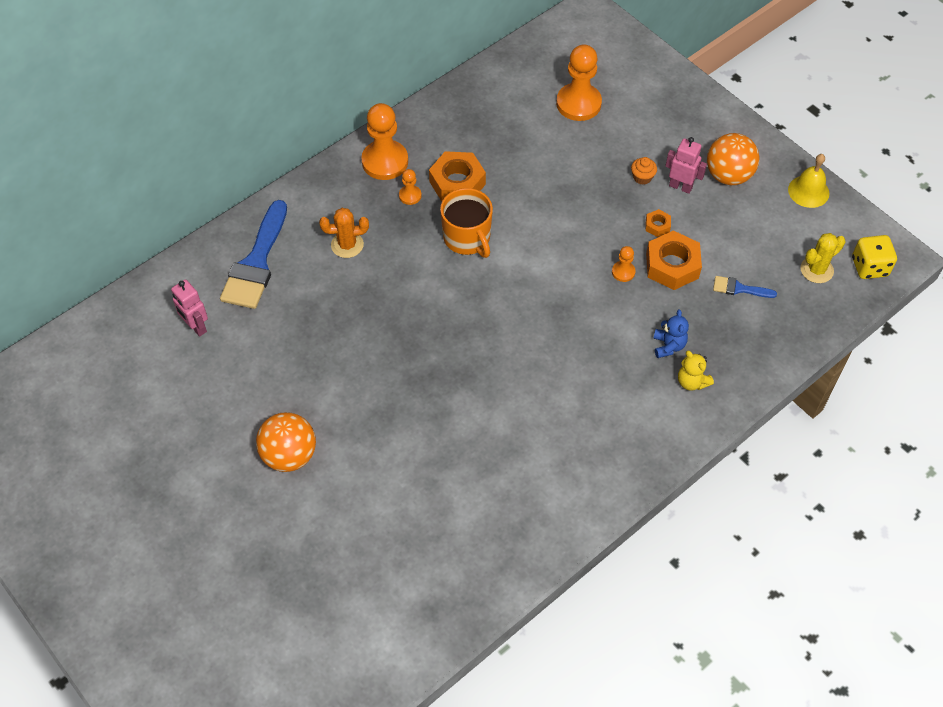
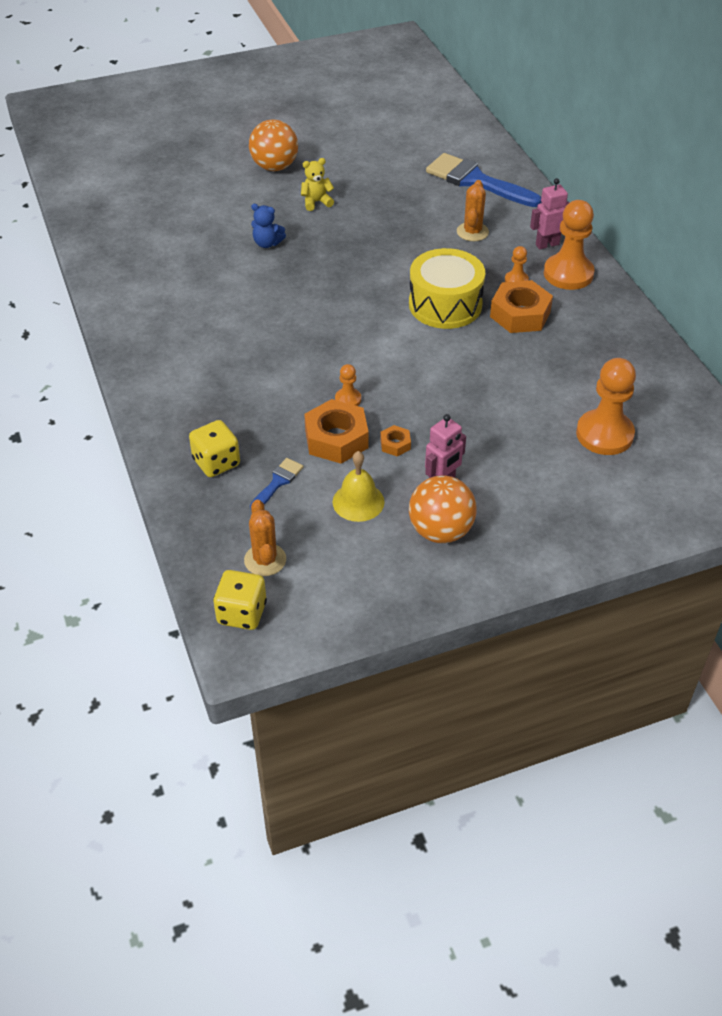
camera: 110 degrees right, 10 degrees down
pink robot [171,279,208,337] -> pink robot moved to [530,178,570,249]
orange mug [440,188,493,258] -> yellow drum [409,248,485,329]
orange cupcake [631,157,657,185] -> none
blue teddy bear [653,309,689,358] -> blue teddy bear moved to [251,204,286,248]
yellow teddy bear [678,351,714,391] -> yellow teddy bear moved to [301,158,334,211]
yellow bell [788,154,829,208] -> yellow bell moved to [333,451,384,522]
yellow cactus [800,233,845,283] -> orange cactus [244,499,286,576]
none -> yellow dice [189,420,240,477]

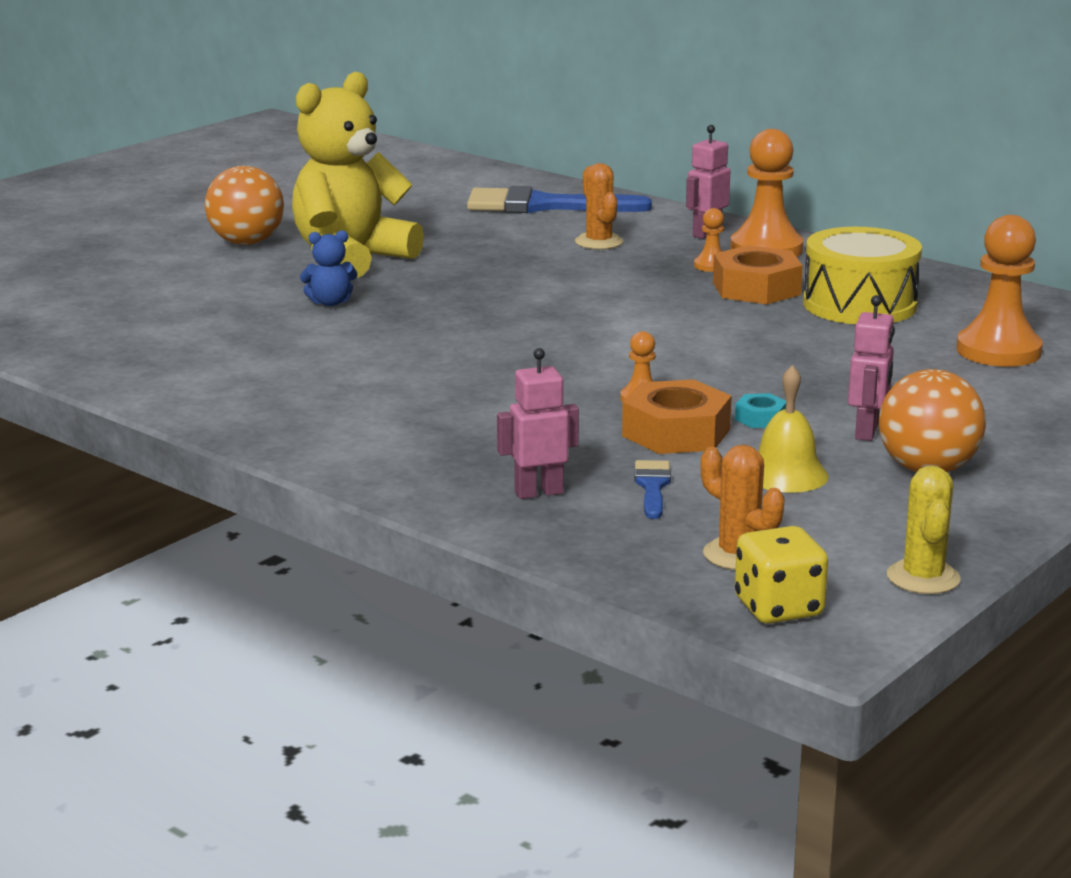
camera: 30 degrees left, 25 degrees down
yellow dice [189,420,240,477] -> pink robot [497,348,579,499]
yellow teddy bear [301,158,334,211] -> yellow teddy bear [292,72,424,277], size x2.49
orange nut [380,425,411,457] -> turquoise nut [735,393,786,428]
yellow drum [409,248,485,329] -> yellow drum moved to [803,227,922,324]
none -> yellow cactus [887,465,961,594]

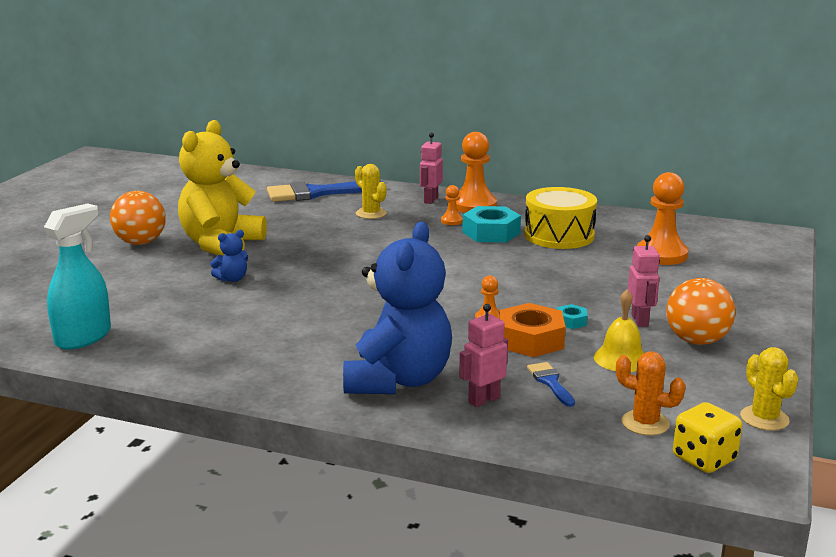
camera: 20 degrees left, 0 degrees up
orange cactus [575,163,623,250] -> yellow cactus [355,164,387,219]
orange nut [713,245,803,304] -> turquoise nut [462,206,521,243]
none -> turquoise spray bottle [44,203,111,350]
none -> blue teddy bear [343,222,452,394]

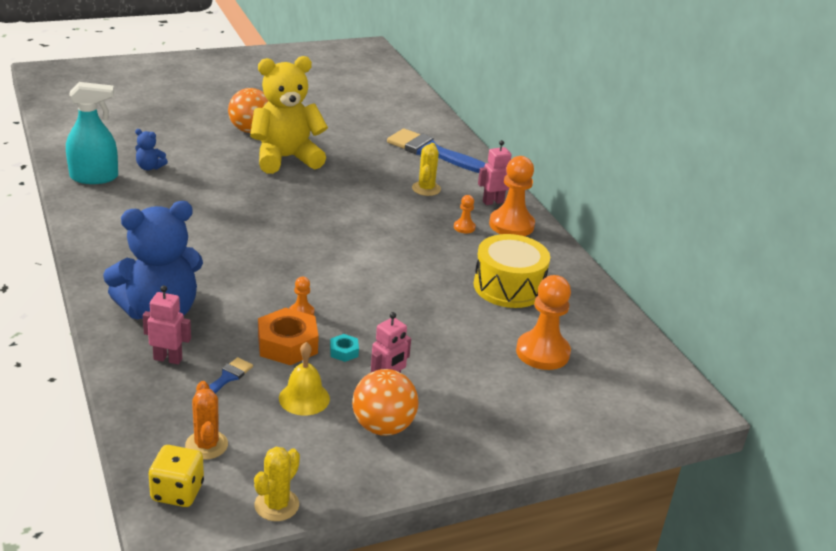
camera: 45 degrees right, 10 degrees up
blue teddy bear [210,230,248,282] -> blue teddy bear moved to [135,129,168,170]
turquoise nut [462,206,521,243] -> none

